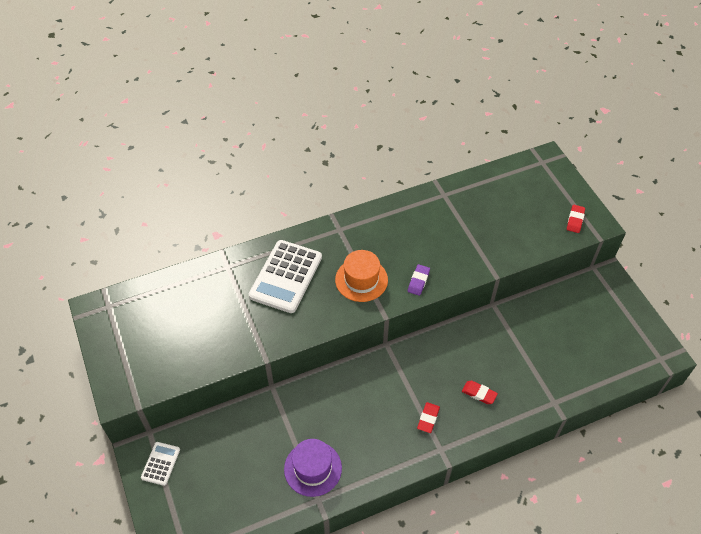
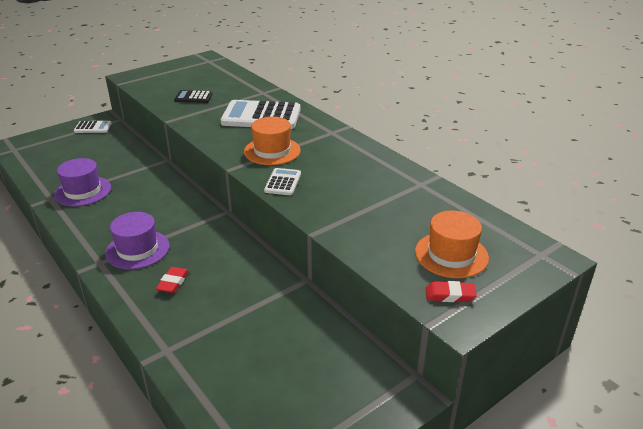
camera: 75 degrees right, 20 degrees down
purple eraser [408,264,430,296] -> white calculator [264,168,301,195]
red eraser [417,402,440,433] -> purple hat [105,212,169,269]
none -> black calculator [174,90,213,103]
none -> orange hat [415,211,489,278]

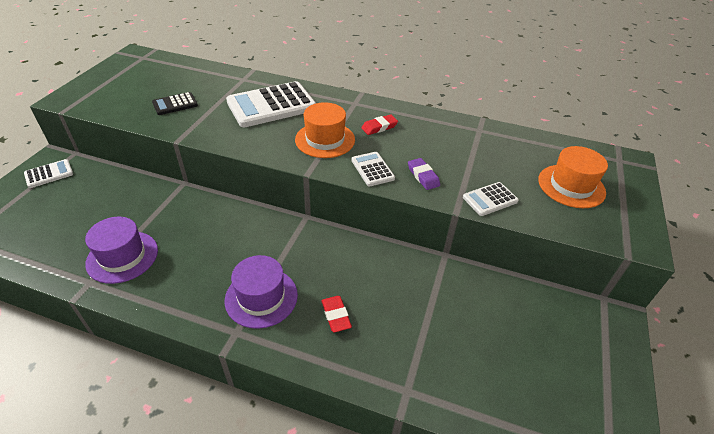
camera: 35 degrees left, 10 degrees up
red eraser [426,281,477,302] -> red eraser moved to [361,114,398,135]
none -> purple eraser [408,158,440,190]
none -> white calculator [463,182,519,216]

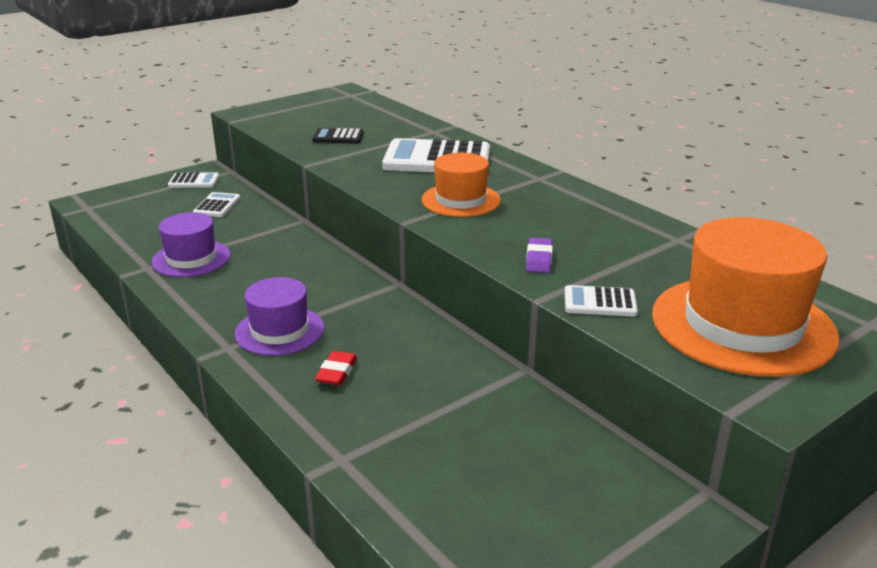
camera: 35 degrees right, 15 degrees down
white calculator [351,152,395,187] -> white calculator moved to [193,192,240,217]
red eraser [361,114,398,135] -> none
orange hat [538,146,608,208] -> orange hat [652,217,840,377], size x1.72

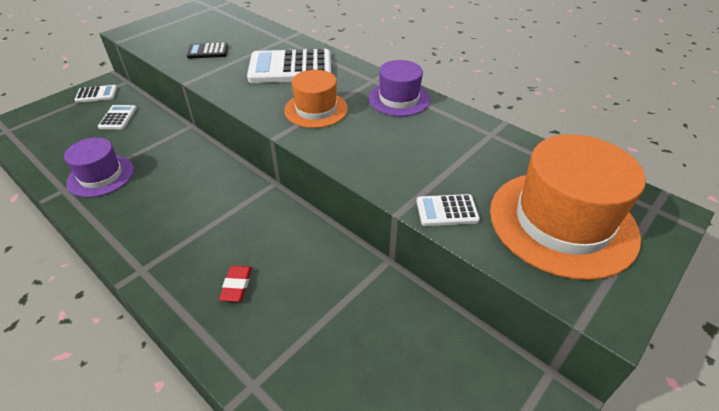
camera: 10 degrees left, 15 degrees up
purple hat [235,277,324,356] -> purple hat moved to [368,60,430,116]
purple eraser [526,238,553,273] -> none

